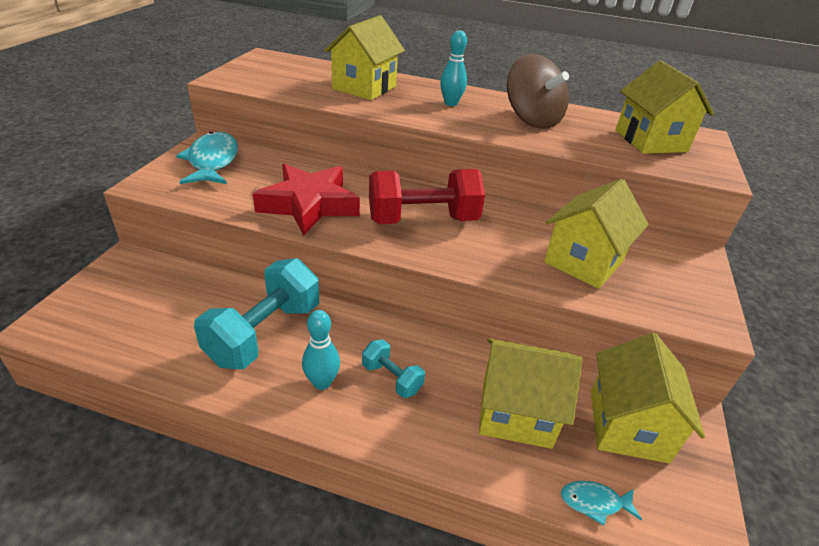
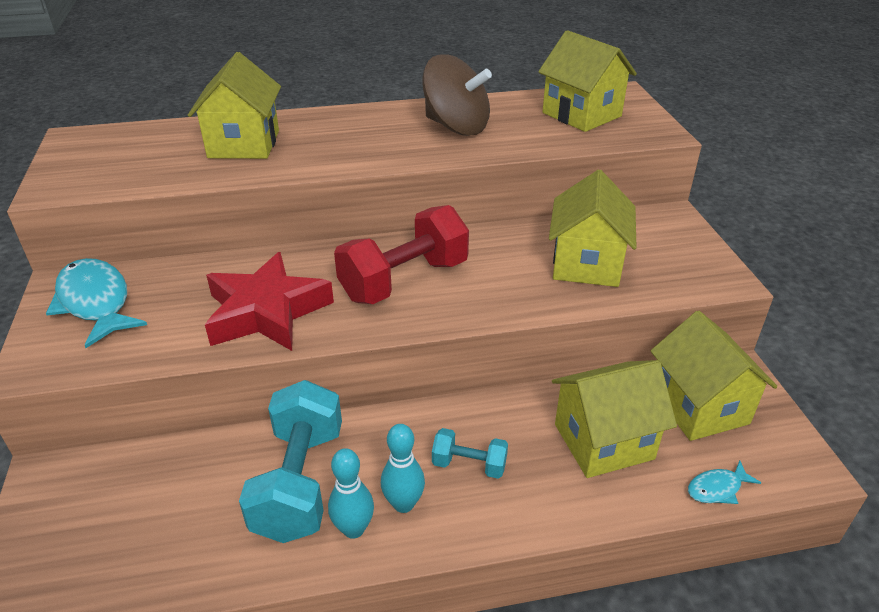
camera: 25 degrees left, 0 degrees up
turquoise bowling pin [440,30,467,106] -> turquoise bowling pin moved to [328,448,374,539]

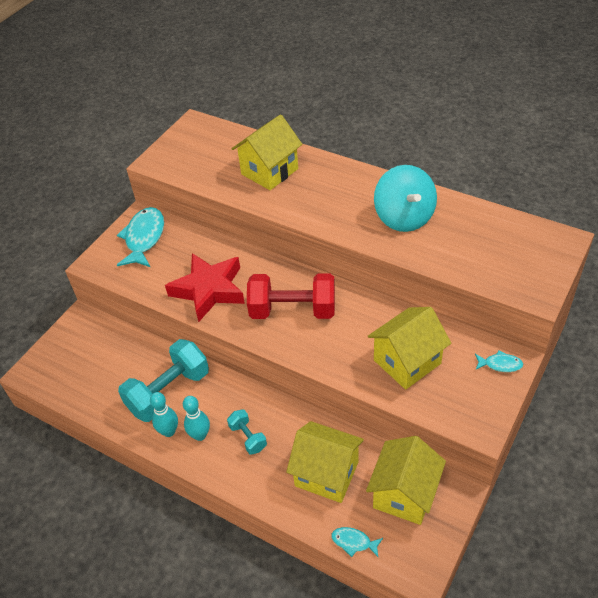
camera: 45 degrees right, 10 degrees up
brown spinning top [422,55,492,136] -> turquoise spinning top [374,165,437,232]
yellow house [538,30,637,132] -> none
none -> turquoise fish [475,350,523,372]

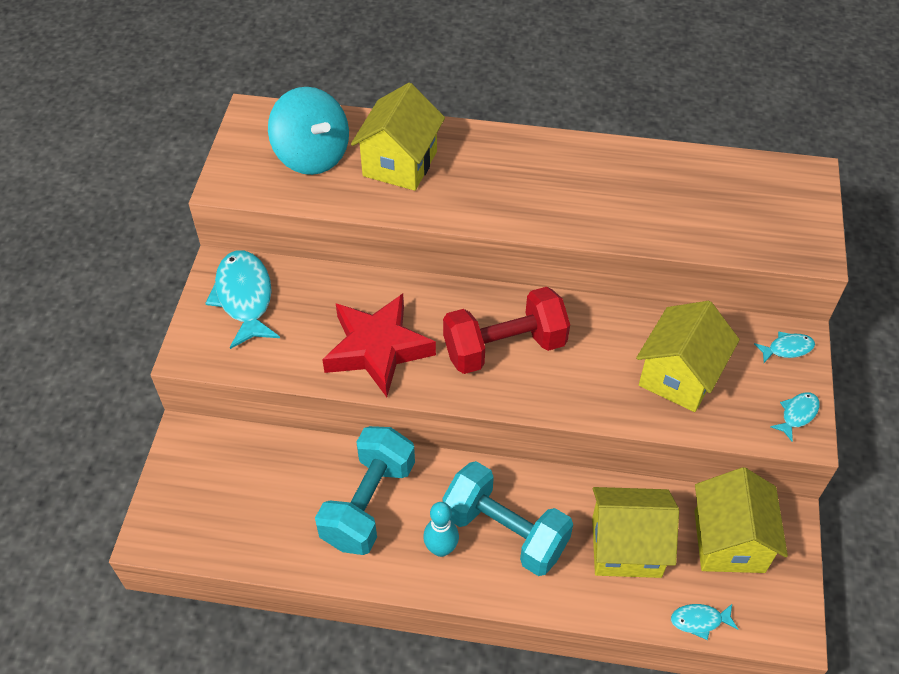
camera: 25 degrees left, 5 degrees up
turquoise bowling pin [150,392,178,437] -> none
turquoise dumbbell [227,409,267,455] -> turquoise dumbbell [442,461,573,576], size x2.01
turquoise spinning top [374,165,437,232] -> turquoise spinning top moved to [268,87,349,175]
none -> turquoise fish [770,392,820,442]

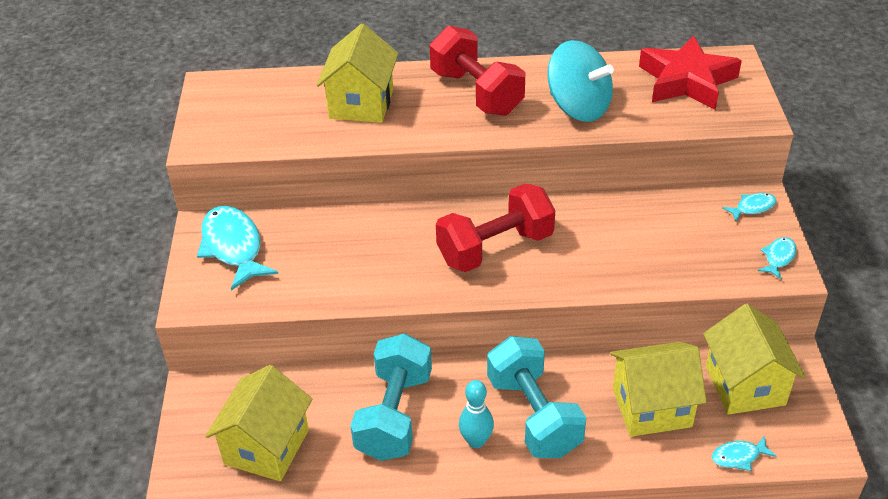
camera: 10 degrees left, 10 degrees down
turquoise spinning top [268,87,349,175] -> turquoise spinning top moved to [547,40,614,122]
red star [322,294,436,397] -> red star moved to [639,35,742,110]
turquoise dumbbell [442,461,573,576] -> turquoise dumbbell turned 45 degrees clockwise [487,336,586,458]
yellow house [636,301,740,412] -> yellow house moved to [205,365,313,481]
none -> red dumbbell [430,26,525,116]

